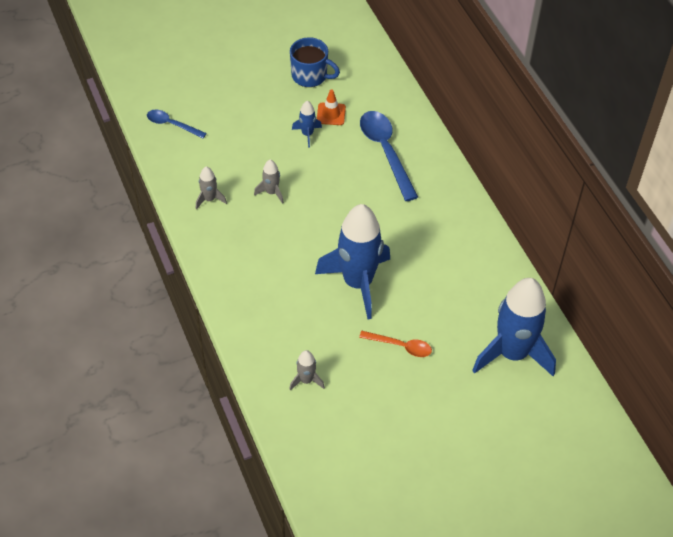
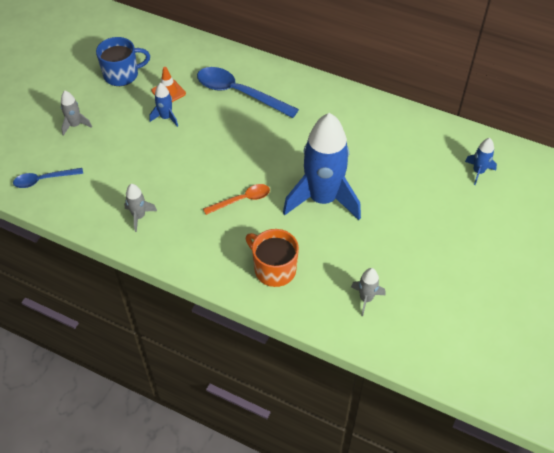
camera: 40 degrees left, 0 degrees up
grey rocket [254,160,284,204] -> grey rocket moved to [61,91,92,136]
orange spoon [359,331,432,357] -> orange spoon moved to [203,184,270,215]
blue rocket [472,278,556,376] -> blue rocket [465,138,497,185], size x0.42
none -> orange mug [246,229,299,287]

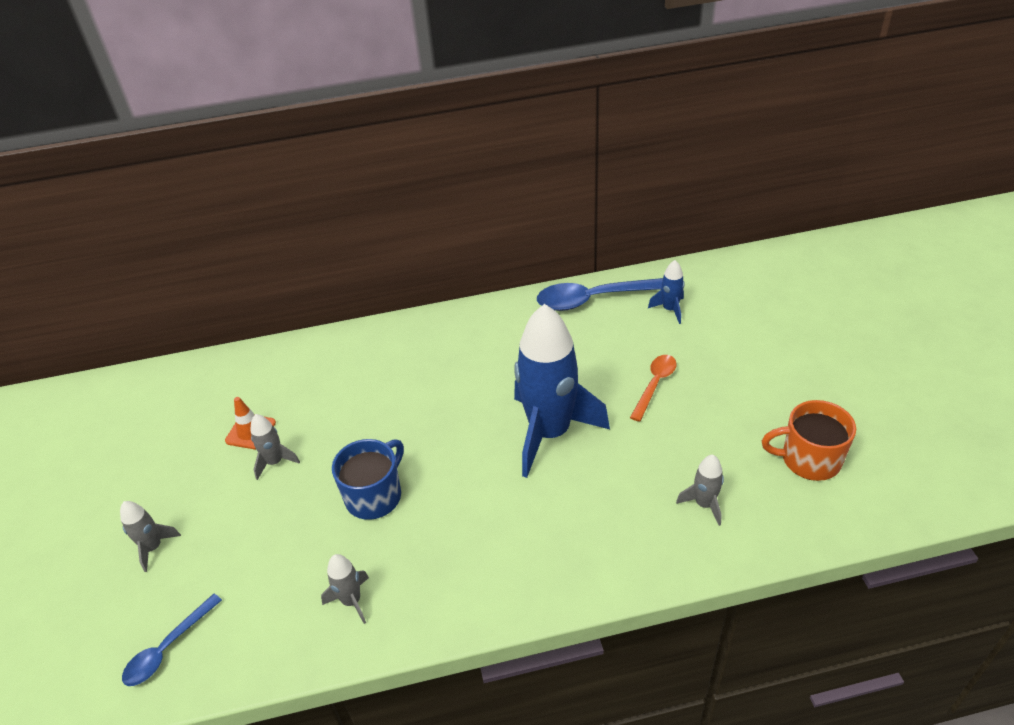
camera: 35 degrees left, 10 degrees down
blue mug [96,37,150,86] -> blue mug moved to [332,439,404,520]
blue rocket [149,83,178,127] -> grey rocket [250,414,300,480]
blue spoon [197,67,299,118] -> blue spoon moved to [537,278,663,311]
orange spoon [203,184,270,215] -> orange spoon moved to [630,355,676,422]
orange mug [246,229,299,287] -> orange mug moved to [762,400,856,481]

